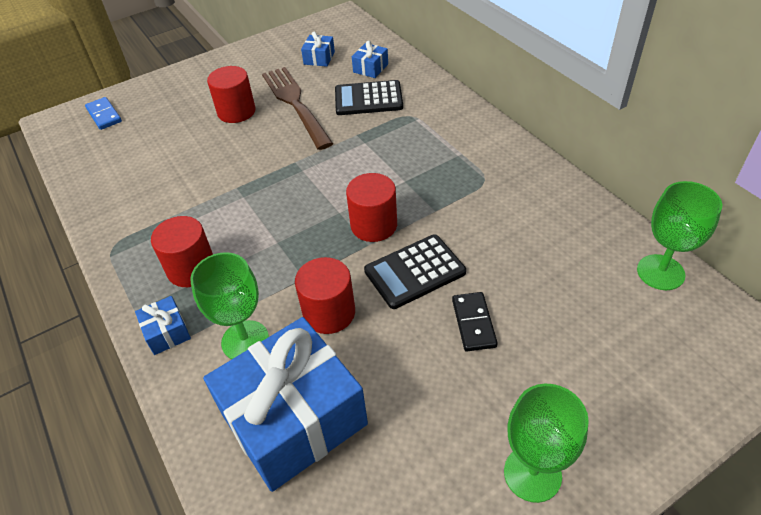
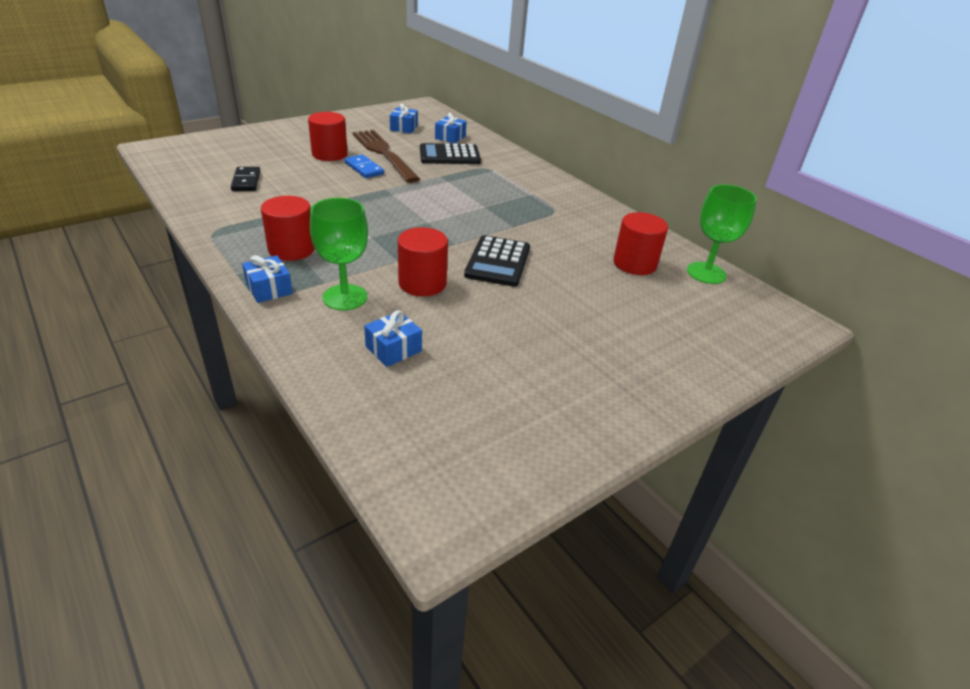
camera: 10 degrees left, 10 degrees down
blue domino [85,97,122,130] -> blue domino moved to [345,155,384,178]
blue gift [203,317,368,492] -> blue gift [364,310,422,367], size x0.41
red cylinder [346,173,397,242] -> red cylinder moved to [613,212,668,275]
black calculator [364,234,466,309] -> black calculator turned 45 degrees counterclockwise [464,235,530,287]
black domino [452,292,498,351] -> black domino moved to [231,167,260,191]
green goblet [504,384,589,503] -> none

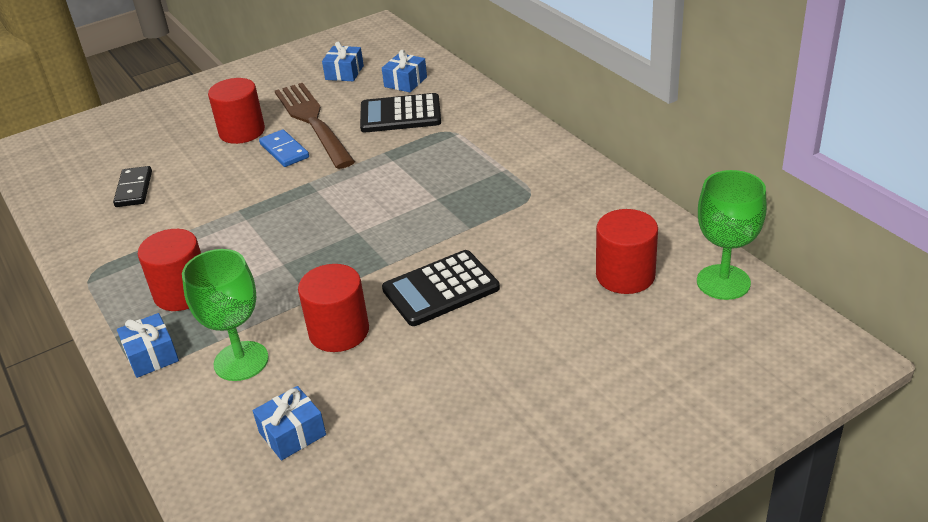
camera: 10 degrees right, 0 degrees up
black calculator [464,235,530,287] -> black calculator turned 45 degrees clockwise [382,250,500,326]

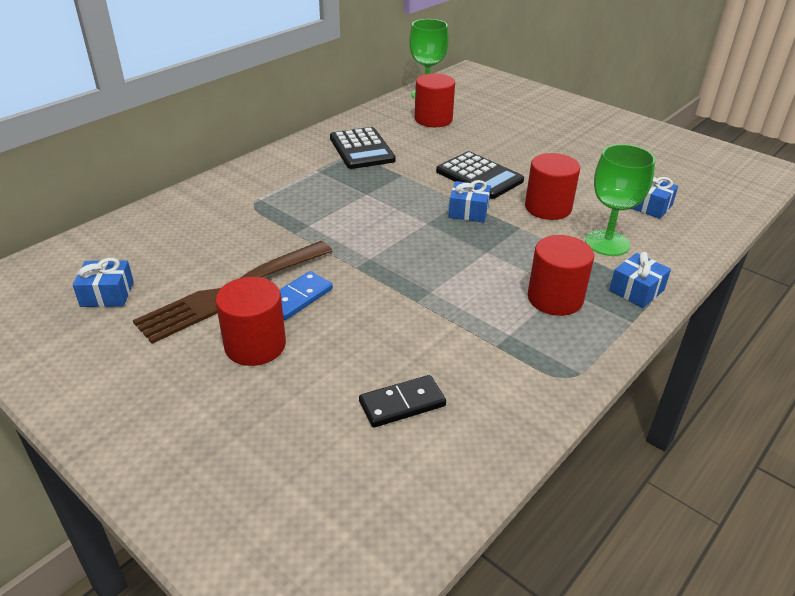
camera: 110 degrees left, 0 degrees up
black calculator [360,93,441,133] -> black calculator moved to [330,127,396,169]
blue gift [382,50,427,92] -> blue gift moved to [449,180,491,222]

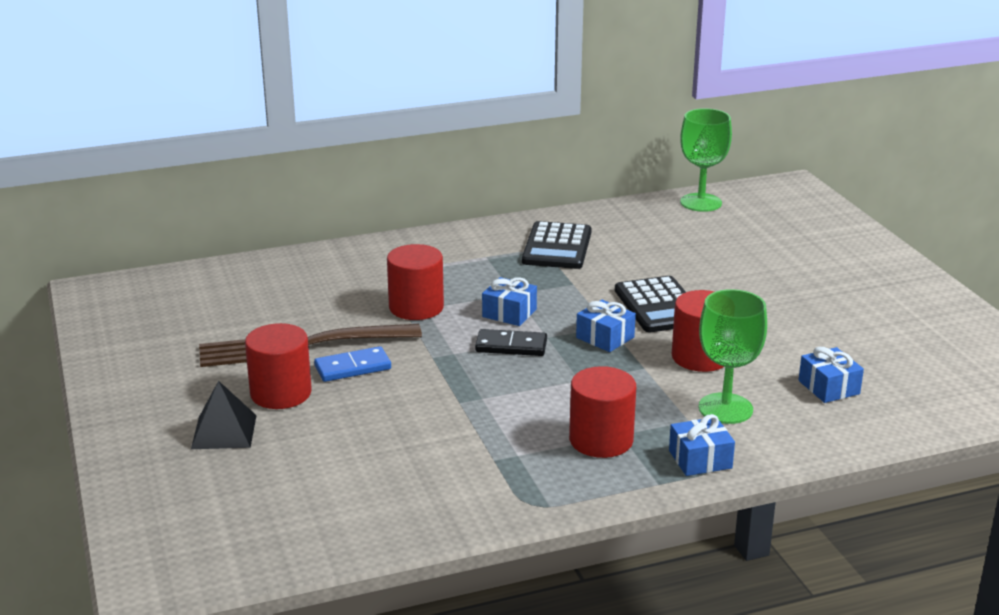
camera: 30 degrees right, 10 degrees down
blue gift [73,258,134,307] -> blue gift moved to [482,277,537,326]
black domino [359,375,446,428] -> black domino moved to [475,329,547,356]
red cylinder [415,74,455,127] -> red cylinder moved to [387,244,444,320]
none -> black pyramid [191,381,257,449]

